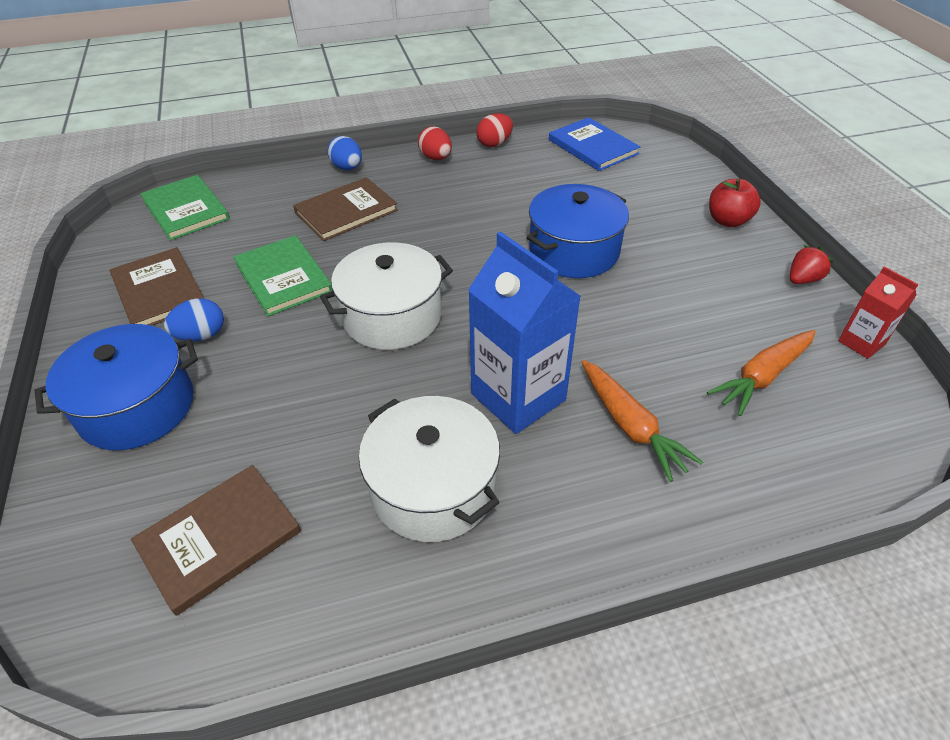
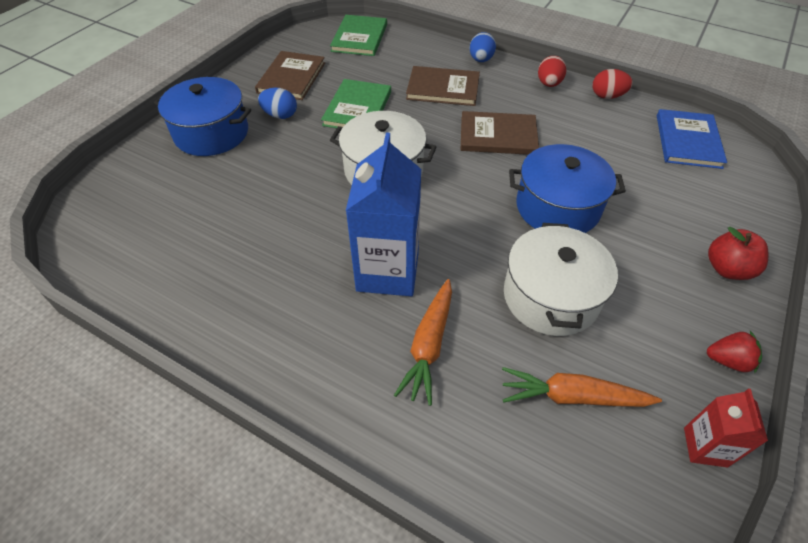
camera: 45 degrees right, 5 degrees up
brown book [131,465,301,616] -> brown book moved to [461,111,539,155]
white pot [359,396,500,542] -> white pot moved to [504,223,618,336]

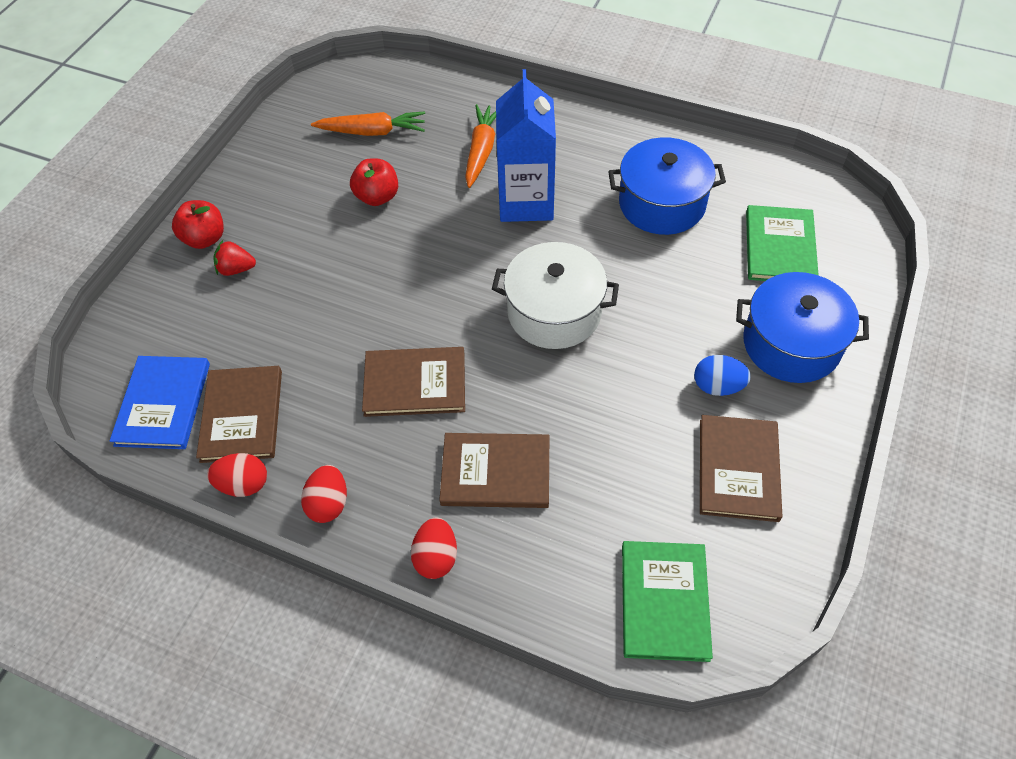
camera: 175 degrees right, 5 degrees up
green book [321,79,391,128] -> green book moved to [746,205,819,281]
blue egg [470,32,496,62] -> red egg [411,518,457,579]
white pot [504,223,618,336] -> red apple [350,159,398,206]
blue pot [509,144,626,233] -> blue pot moved to [608,137,726,235]
red carton [684,389,768,468] -> none
red strawberry [707,331,762,373] -> red strawberry moved to [213,240,256,276]
none -> brown book [196,366,282,463]

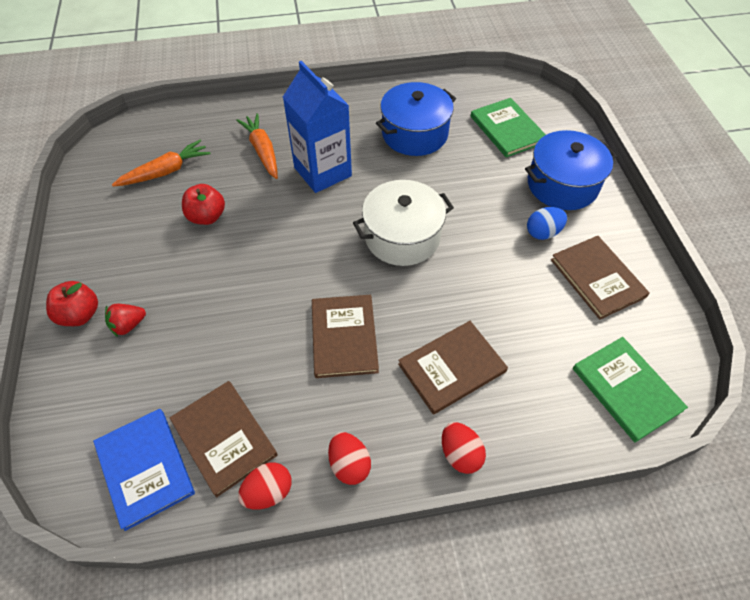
camera: 35 degrees left, 0 degrees up
brown book [362,347,465,417] -> brown book turned 60 degrees counterclockwise [312,295,379,378]

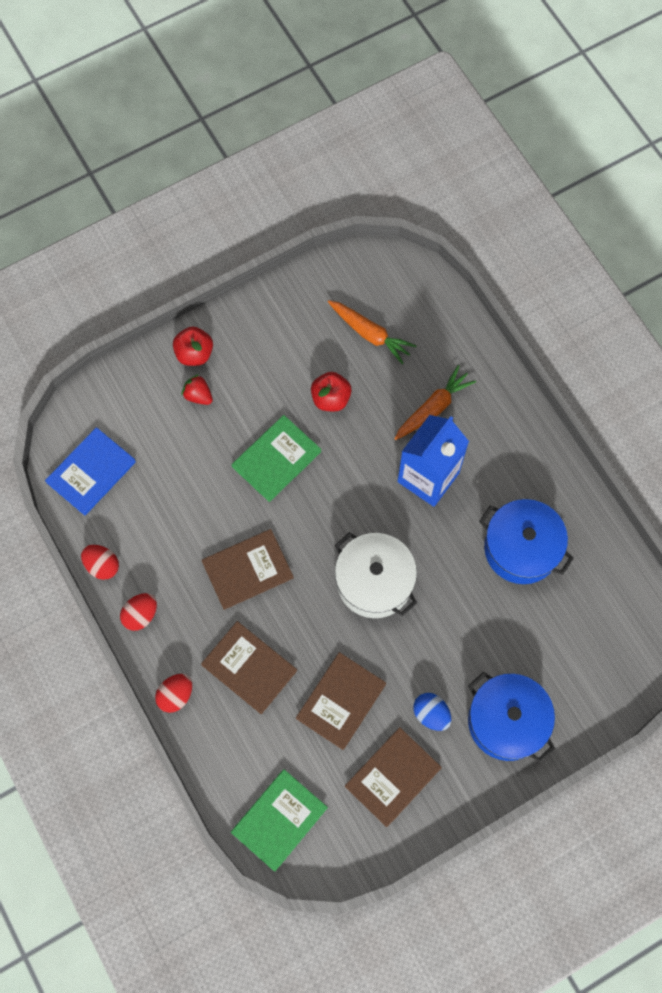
camera: 70 degrees right, 15 degrees up
brown book [170,381,278,497] -> brown book moved to [296,652,386,750]
green book [471,98,546,157] -> green book moved to [231,415,321,502]

